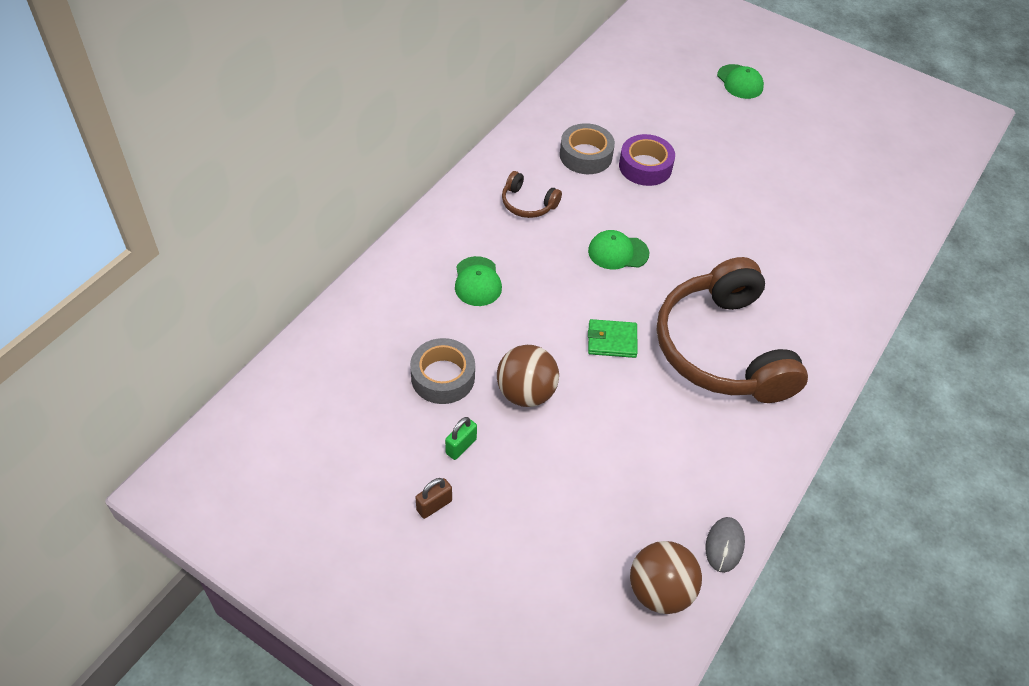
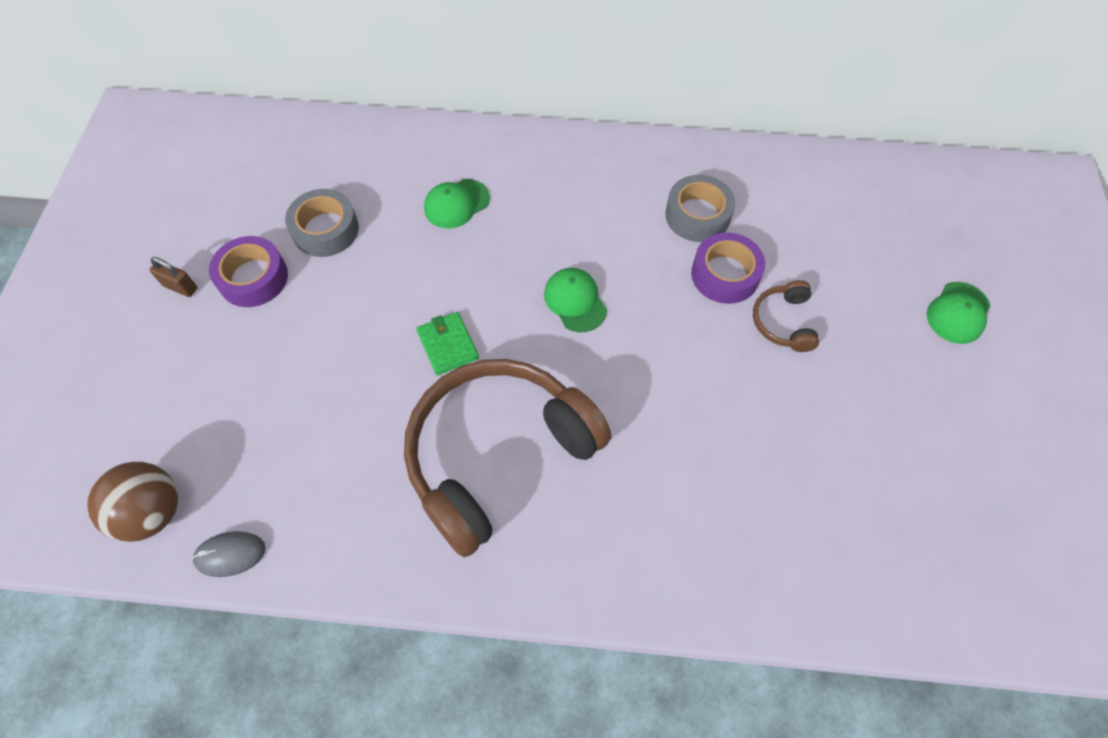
camera: 65 degrees right, 10 degrees up
green padlock [445,417,477,460] -> purple tape [209,236,288,307]
brown ball [497,345,559,407] -> none
brown headphones [502,171,562,218] -> brown headphones moved to [753,280,819,352]

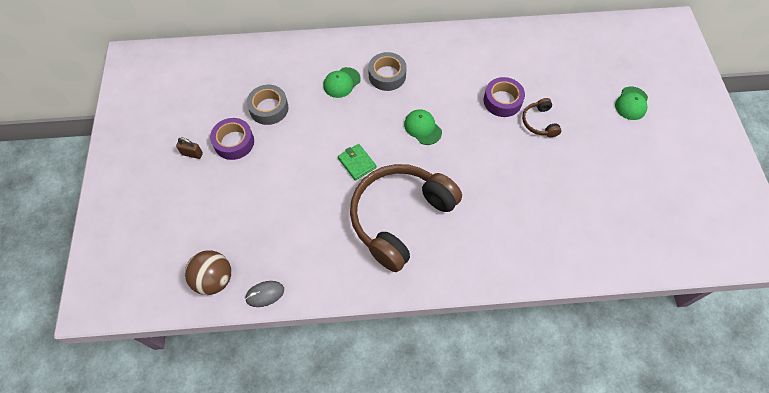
camera: 10 degrees left, 0 degrees up
grey tape [665,175,735,242] -> grey tape moved to [368,52,407,91]

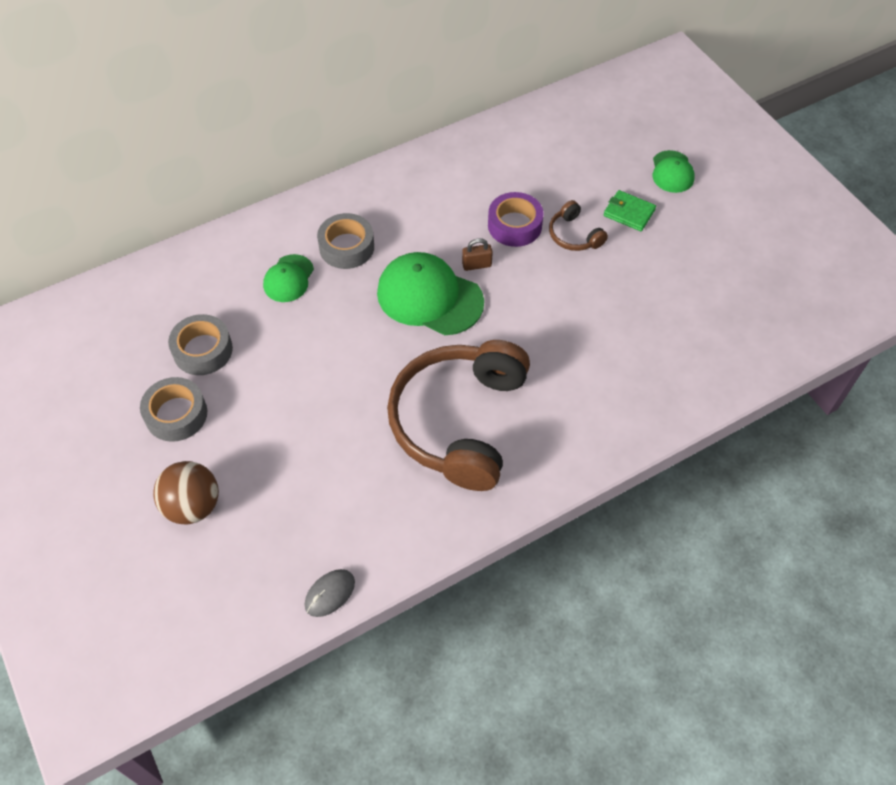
camera: 25 degrees left, 5 degrees down
brown padlock [176,137,203,159] -> brown padlock moved to [462,238,493,271]
brown ball [185,250,231,295] -> brown ball moved to [153,461,219,525]
purple tape [210,118,254,160] -> grey tape [140,377,207,442]
green wallet [338,144,377,181] -> green wallet moved to [604,190,656,231]
green cap [404,109,442,145] -> green cap [377,252,484,335], size x1.82

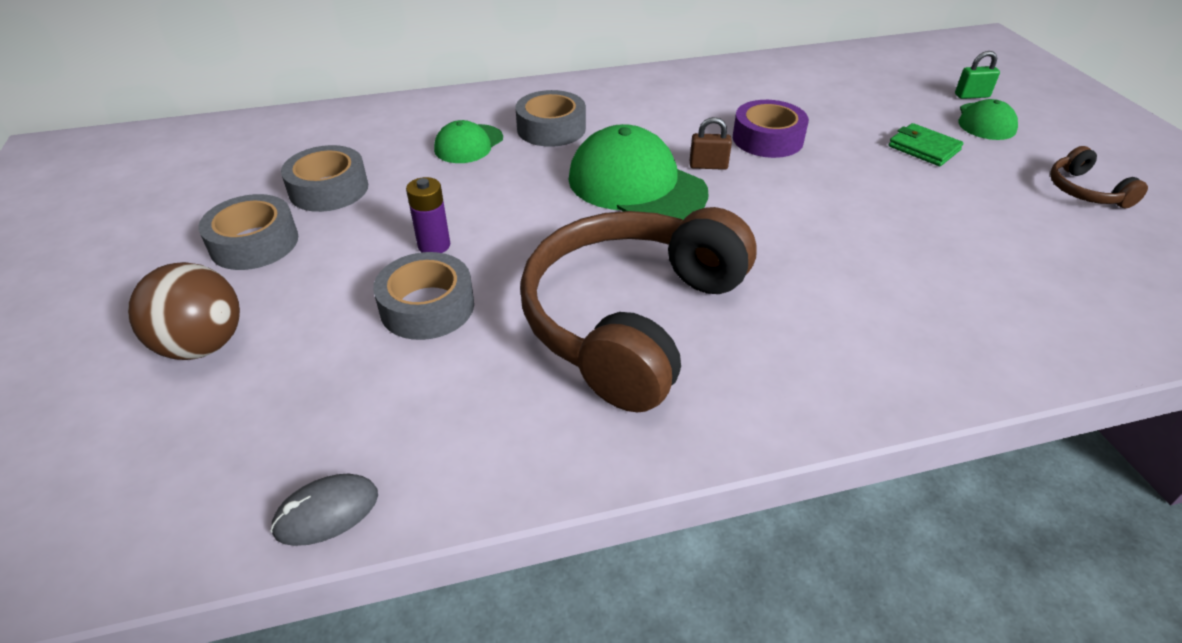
camera: 15 degrees right, 15 degrees down
brown headphones [549,200,608,251] -> brown headphones moved to [1050,146,1148,208]
none -> grey tape [373,252,474,340]
none -> purple battery [406,177,450,253]
none -> green padlock [955,51,1000,99]

